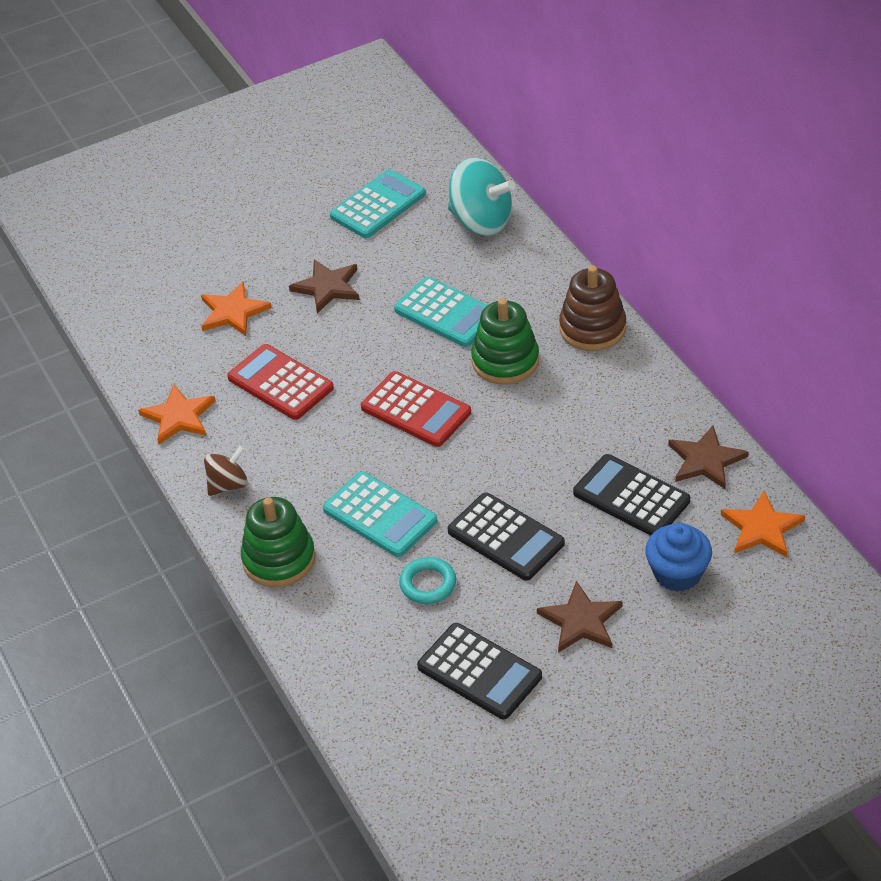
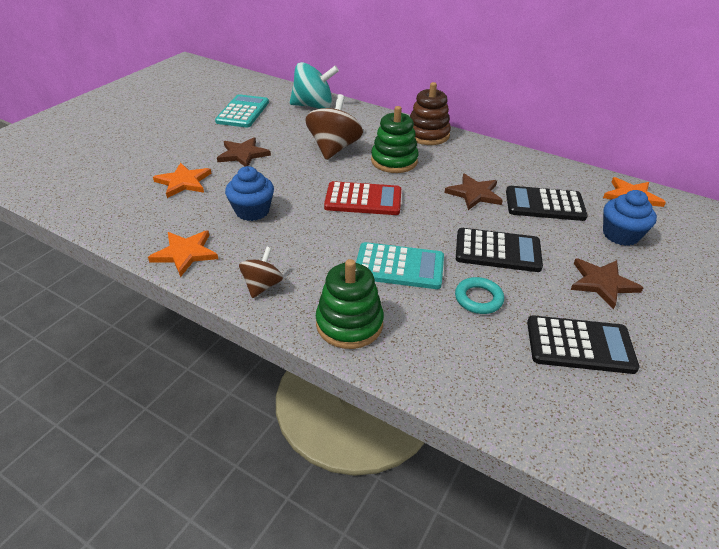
camera: 35 degrees left, 5 degrees down
red calculator [227,344,334,420] -> blue cupcake [225,166,274,221]
turquoise calculator [394,277,487,347] -> brown spinning top [305,94,363,160]
brown star [668,426,749,489] -> brown star moved to [445,174,503,210]

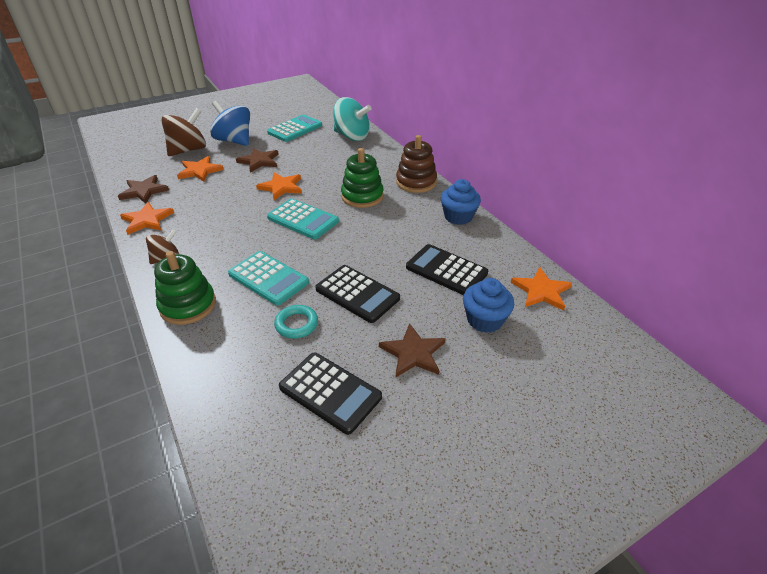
camera: 30 degrees right, 0 degrees up
blue cupcake [225,166,274,221] -> blue cupcake moved to [441,179,481,225]
brown spinning top [305,94,363,160] -> brown spinning top moved to [162,108,206,156]
red calculator [324,181,401,215] -> turquoise calculator [267,199,339,239]
brown star [445,174,503,210] -> brown star moved to [118,175,169,204]
none -> blue spinning top [210,100,250,146]
none -> orange star [256,172,302,200]

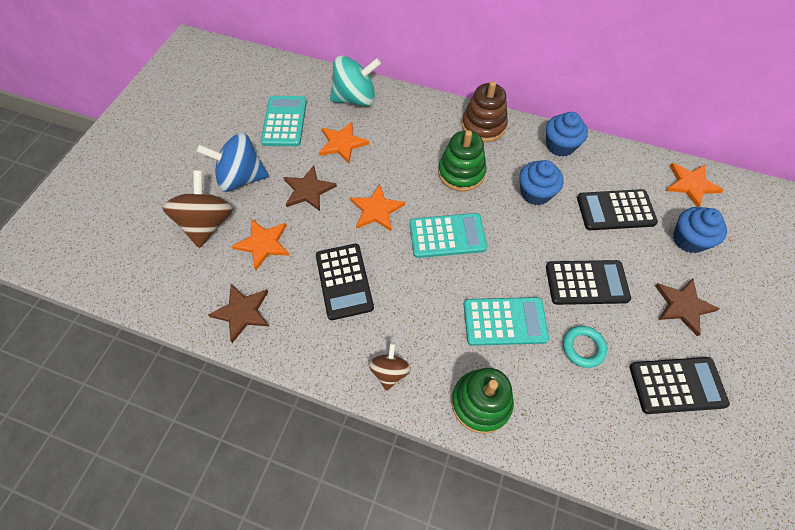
camera: 40 degrees left, 20 degrees up
orange star [120,202,174,235] -> orange star moved to [319,122,369,164]
none -> black calculator [316,244,374,320]
none -> blue cupcake [519,160,564,205]

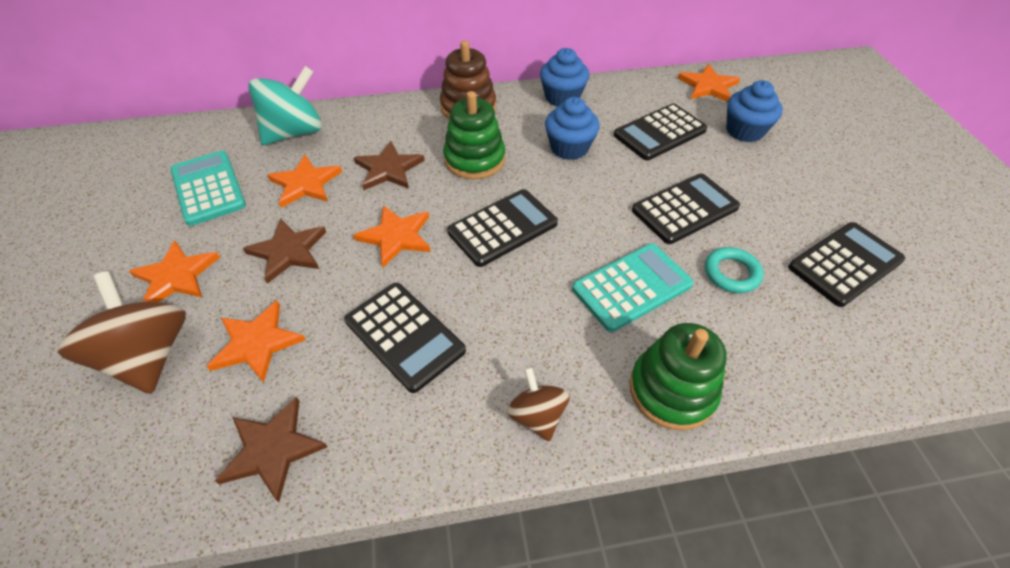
camera: 30 degrees left, 10 degrees down
blue spinning top [196,133,269,192] -> orange star [129,241,220,302]
turquoise calculator [409,213,487,258] -> black calculator [447,189,558,267]
brown star [655,278,720,337] -> brown star moved to [354,141,425,190]

